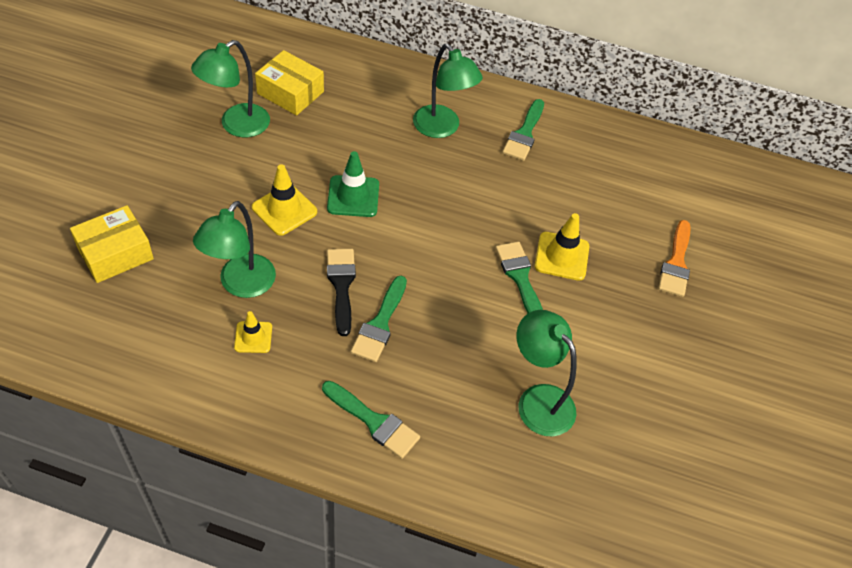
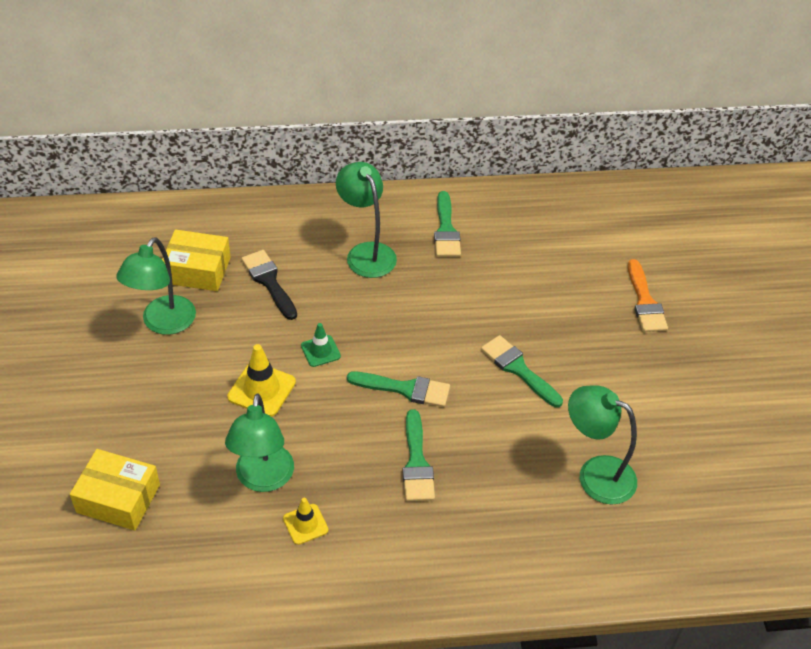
camera: 20 degrees left, 5 degrees down
yellow box [70,205,154,283] -> yellow box turned 75 degrees clockwise [70,449,160,531]
green brush [322,381,420,459] -> green brush moved to [347,372,450,407]
green traffic cone [327,151,379,217] -> green traffic cone [301,323,341,367], size x0.63
black brush [327,249,356,336] -> black brush moved to [241,250,297,320]
green lamp [413,44,483,138] -> green lamp turned 150 degrees counterclockwise [336,162,397,278]
yellow traffic cone [534,213,589,281] -> none

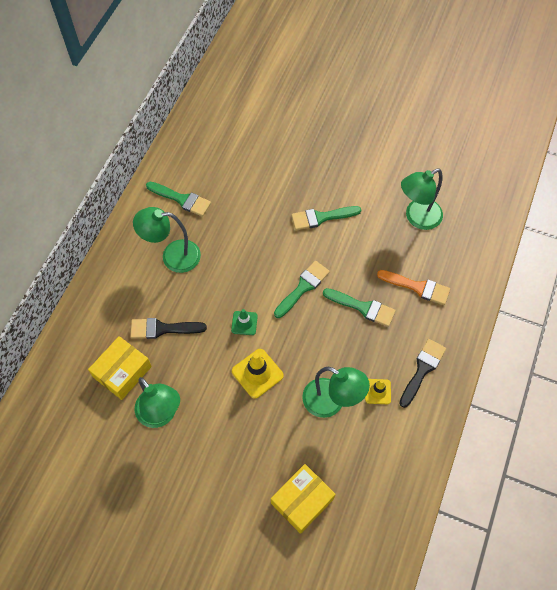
camera: 60 degrees left, 15 degrees up
orange brush [628,259,668,332] -> orange brush moved to [377,270,450,305]
none -> black brush [399,339,446,408]

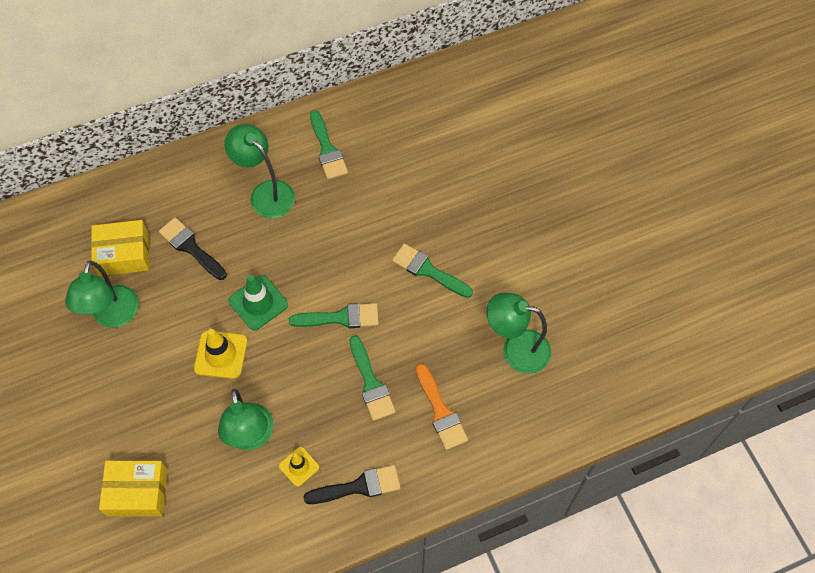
camera: 45 degrees right, 0 degrees up
green traffic cone [231,309,258,335] -> green traffic cone [228,275,288,330], size x1.59

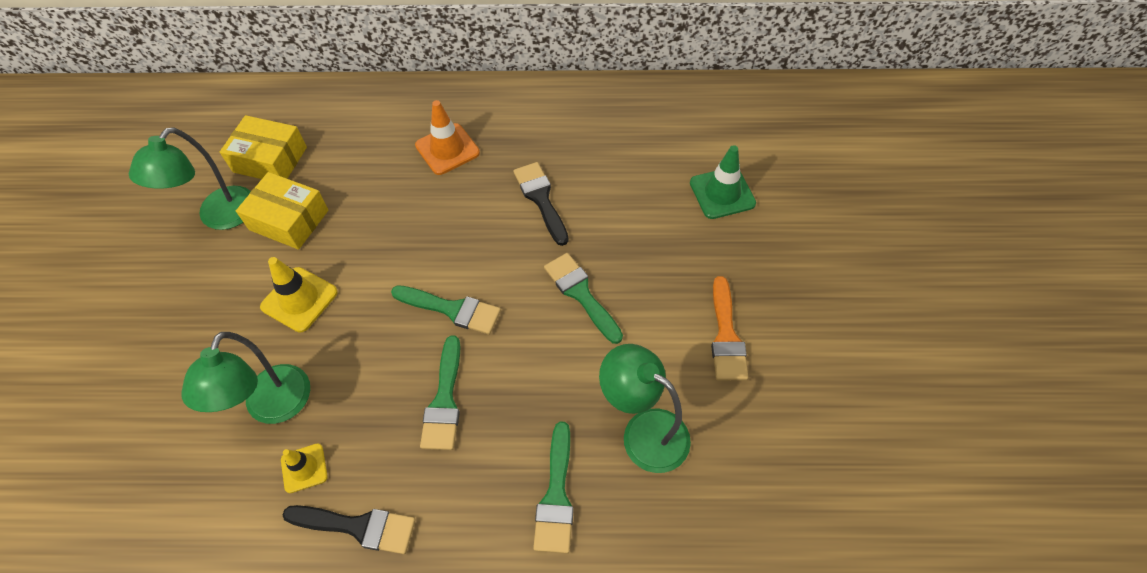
camera: 25 degrees right, 5 degrees down
yellow box [99,461,167,517] -> yellow box moved to [236,172,328,250]
black brush [159,217,227,280] -> black brush moved to [513,162,569,246]
green lamp [224,124,295,218] -> orange traffic cone [415,100,480,175]
green traffic cone [228,275,288,330] -> green traffic cone moved to [690,145,756,219]
green brush [310,110,348,180] -> green brush moved to [533,421,574,554]
orange brush [416,364,468,450] -> orange brush moved to [711,276,748,380]

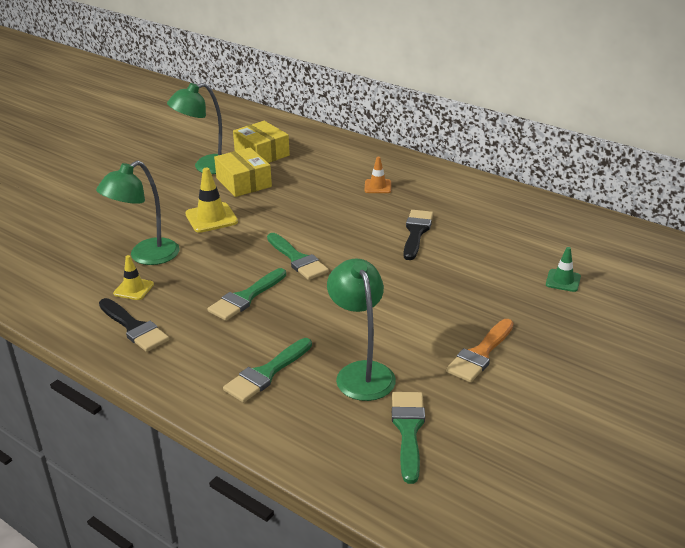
camera: 35 degrees right, 25 degrees down
orange traffic cone [415,100,480,175] -> orange traffic cone [365,157,391,193], size x0.63
green brush [544,253,623,344] -> green brush moved to [392,392,425,484]
green traffic cone [690,145,756,219] -> green traffic cone [546,247,581,292], size x0.63

